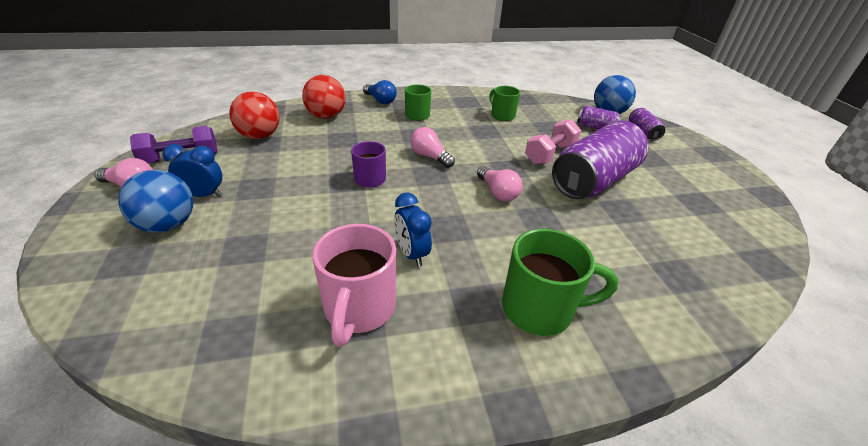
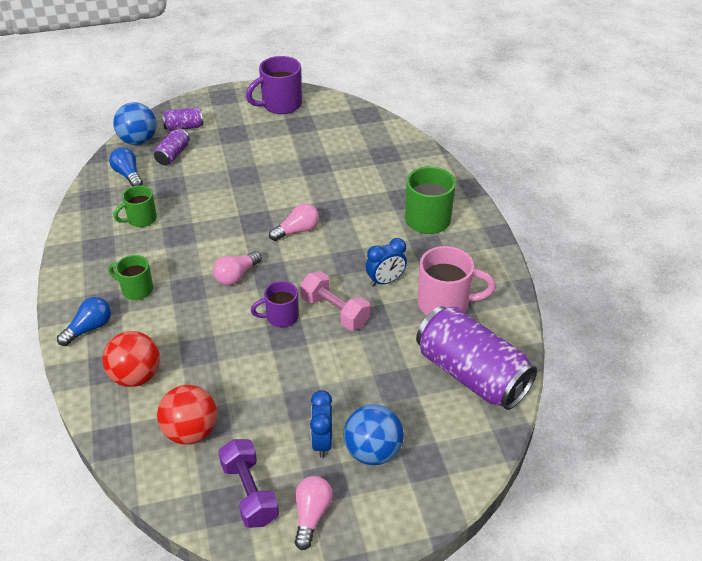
camera: 90 degrees left, 5 degrees up
pink dumbbell [525,119,582,164] -> pink dumbbell moved to [300,271,370,330]
purple can [552,120,649,199] -> purple can moved to [416,306,537,410]
none -> blue light bulb [109,147,143,187]
none -> purple mug [246,56,302,114]

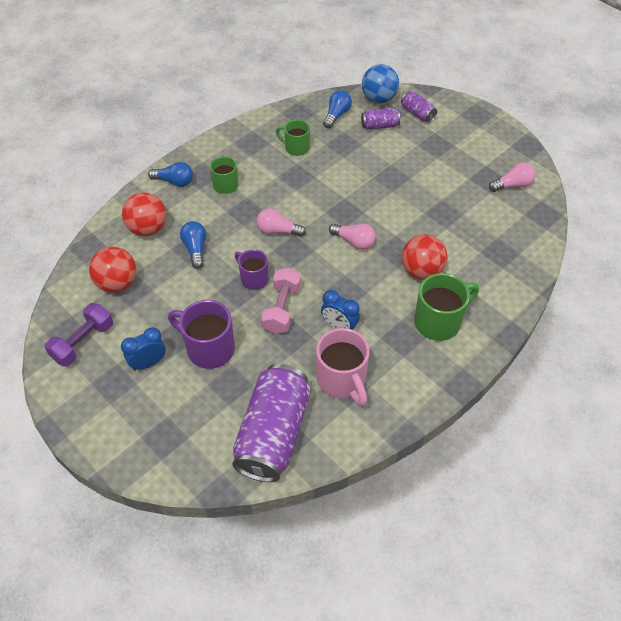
camera: 60 degrees right, 10 degrees up
purple mug [246,56,302,114] -> purple mug moved to [168,300,235,369]
pink light bulb [294,476,333,550] -> pink light bulb moved to [489,162,535,192]
blue ball [343,404,404,465] -> none
none -> blue light bulb [180,221,206,269]
none -> red ball [402,234,447,280]

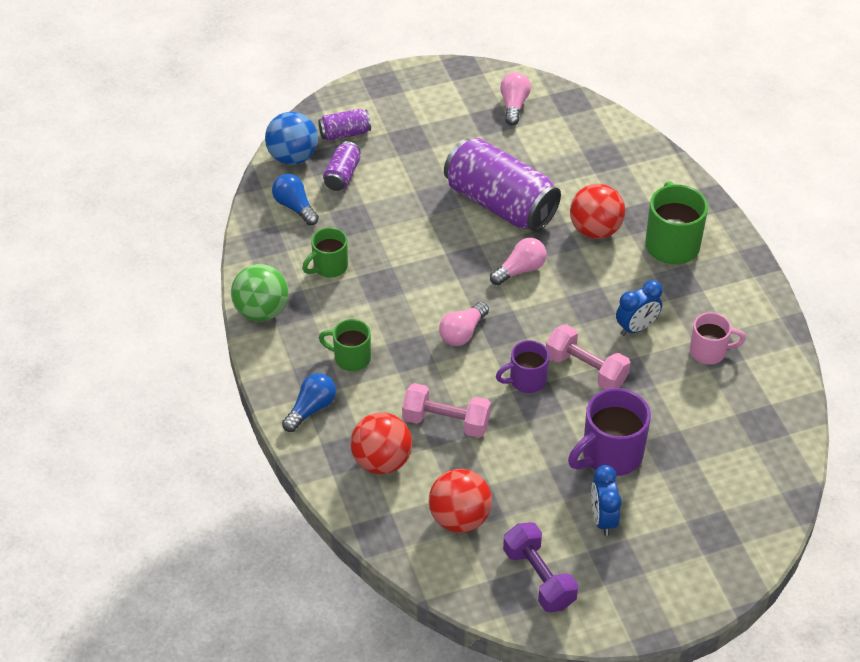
camera: 65 degrees left, 5 degrees down
blue light bulb [180,221,206,269] -> pink dumbbell [402,383,491,438]
purple can [232,364,311,482] -> purple can moved to [444,138,561,232]
pink mug [316,328,370,406] -> pink mug [690,312,746,364], size x0.62
none -> green ball [231,264,289,322]

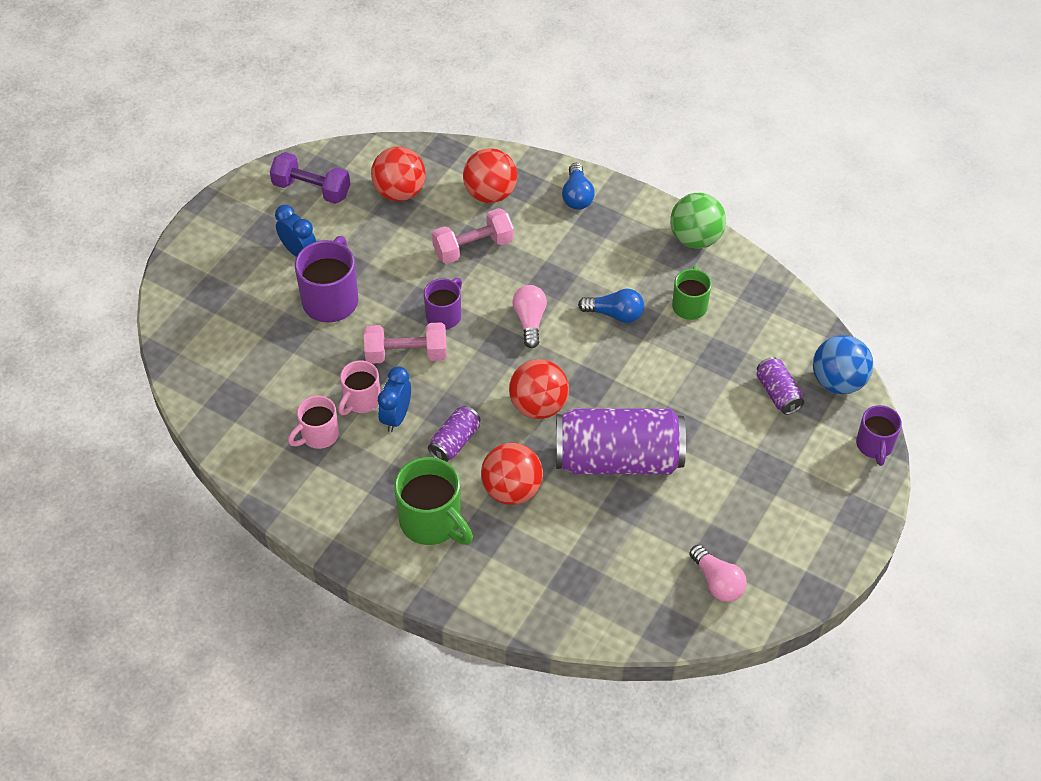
camera: 140 degrees right, 5 degrees up
blue light bulb [272,174,319,226] -> blue light bulb moved to [578,289,644,323]
purple can [318,109,371,141] -> purple can moved to [428,406,481,462]
green mug [319,319,371,371] -> none
pink light bulb [490,238,547,285] -> red ball [509,359,569,419]
none -> pink mug [338,361,380,415]
none -> purple mug [856,405,902,466]

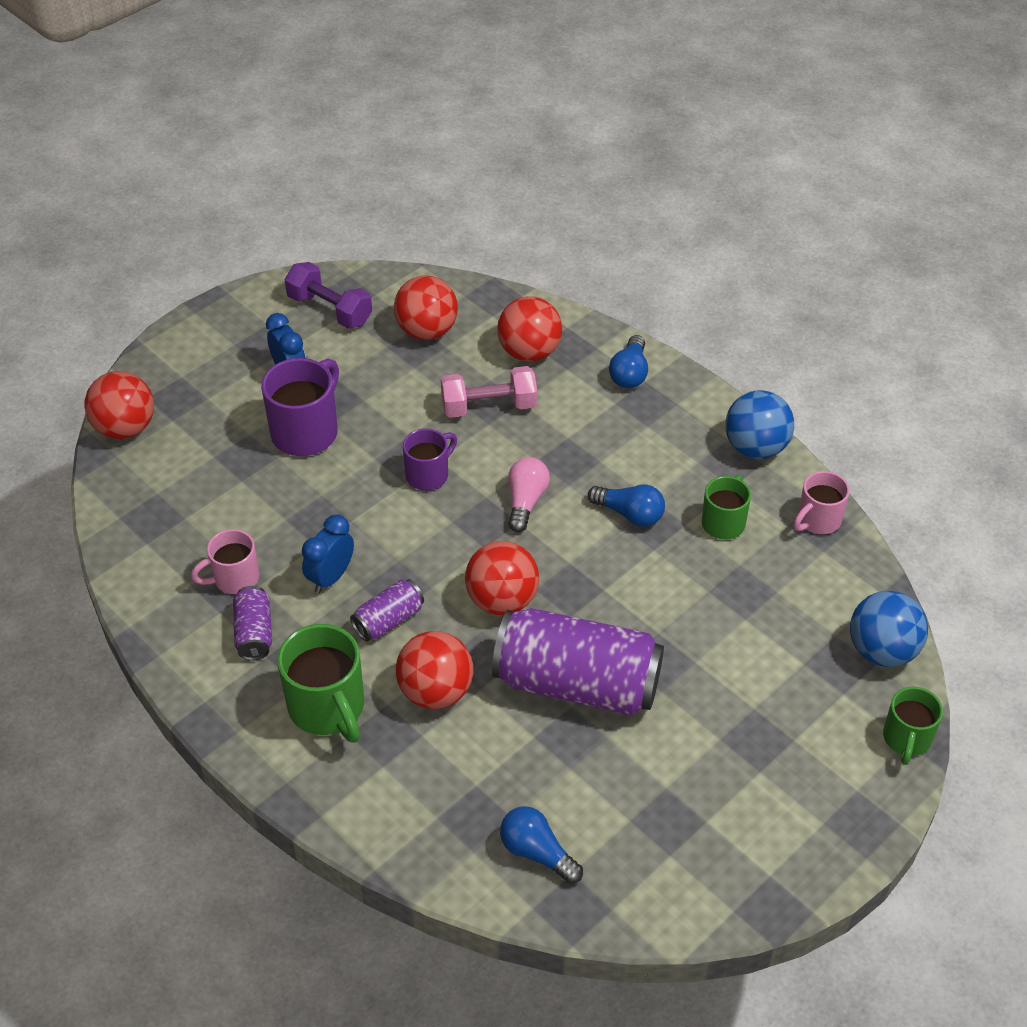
camera: 15 degrees right, 5 degrees down
pink mug [338,361,380,415] -> pink mug moved to [793,471,850,534]
pink dumbbell [364,322,447,364] -> none
green ball [670,193,726,249] -> blue ball [725,390,794,459]
pink light bulb [689,545,747,602] -> none
purple can [757,357,804,415] -> purple can moved to [233,586,272,661]
purple mug [856,405,902,466] -> green mug [883,687,943,765]
none -> red ball [84,371,154,439]
none -> blue light bulb [500,806,583,884]

